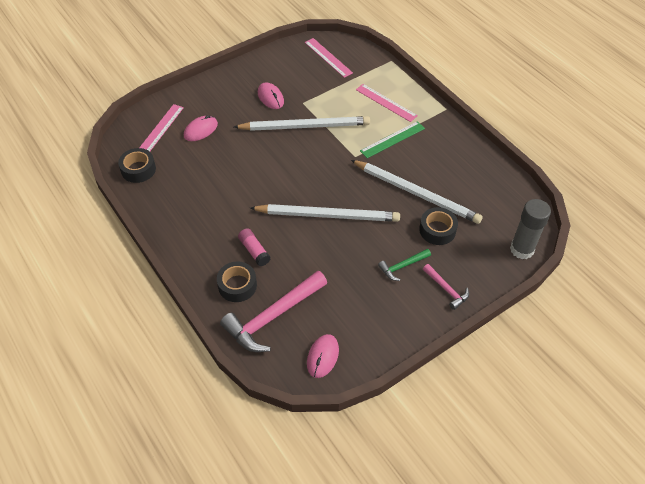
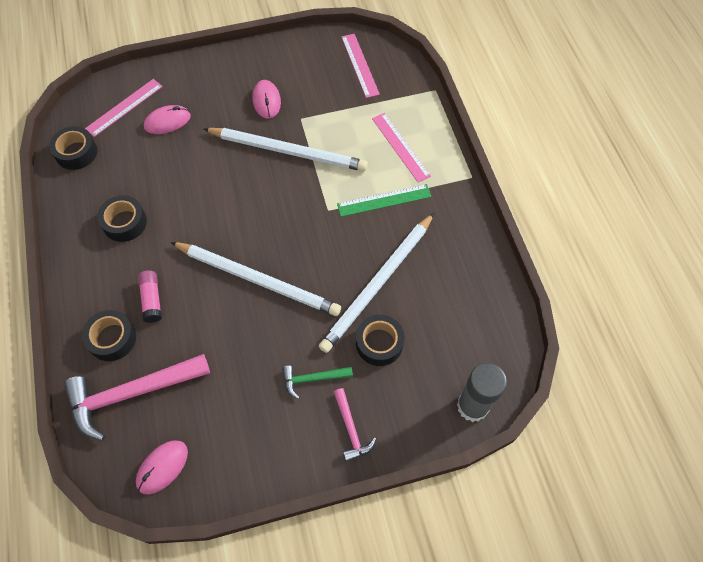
camera: 20 degrees right, 10 degrees up
white pencil [351,160,483,224] -> white pencil turned 75 degrees clockwise [319,213,434,353]
none -> black tape [97,195,147,242]

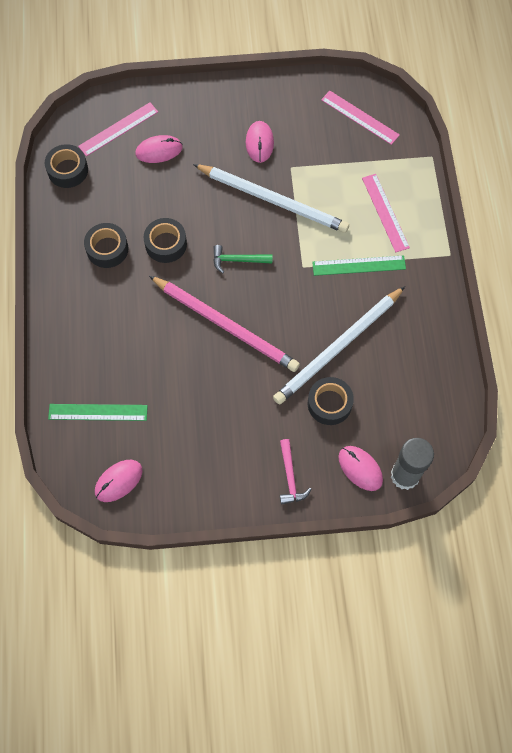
camera: 10 degrees right, 5 degrees up
pink hammer [64,354,210,441] -> green ruler [48,404,148,421]
black tape [82,310,136,361] -> black tape moved to [143,218,187,263]
pink glue stick [138,270,162,323] -> none
white pencil [171,242,341,316] -> pink pencil [149,276,300,372]
green hammer [282,366,353,399] -> green hammer moved to [213,245,273,273]
pink ruler [341,34,380,98] -> pink ruler turned 45 degrees counterclockwise [321,91,400,145]
none -> pink mouse [338,446,383,491]

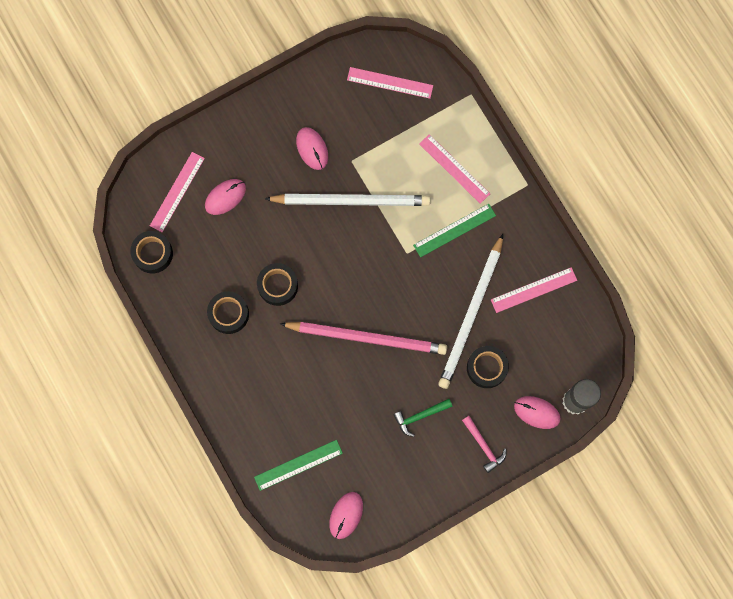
camera: 25 degrees left, 10 degrees up
green hammer [213,245,273,273] -> green hammer moved to [393,399,453,437]
none -> pink ruler [491,267,577,313]

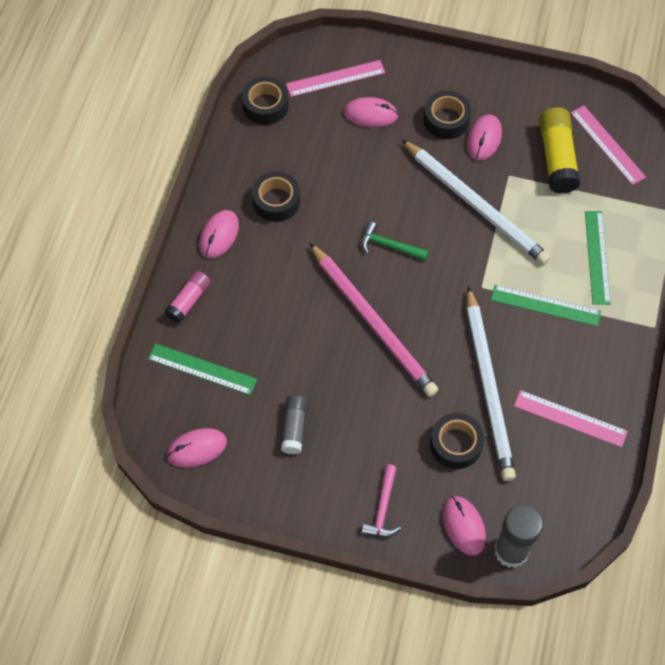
camera: 45 degrees right, 15 degrees down
black tape [257,263,298,306] -> black tape moved to [424,91,471,139]
green hammer [393,399,453,437] -> green hammer moved to [361,222,429,261]
pink ruler [419,134,490,204] -> green ruler [585,211,611,305]
white pencil [438,234,503,389] -> white pencil turned 75 degrees counterclockwise [467,286,516,481]
none -> pink glue stick [165,271,211,323]
none -> pink mouse [199,210,239,258]
none -> grey glue stick [281,395,307,454]
none -> yellow glue stick [539,107,581,194]

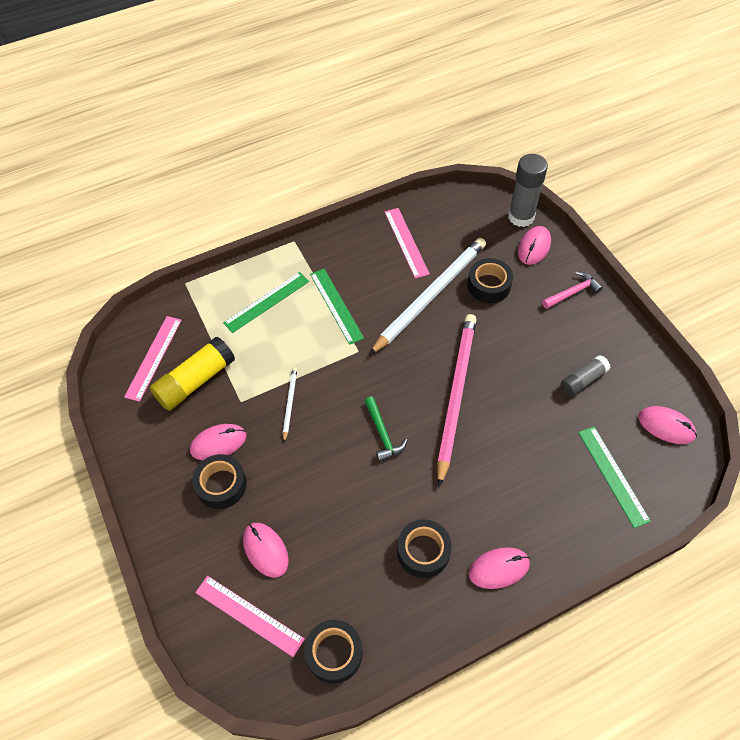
camera: 130 degrees left, 5 degrees down
pink glue stick [165,271,211,323] -> none
white pencil [402,140,551,265] -> white pencil [283,367,297,442], size x0.43

